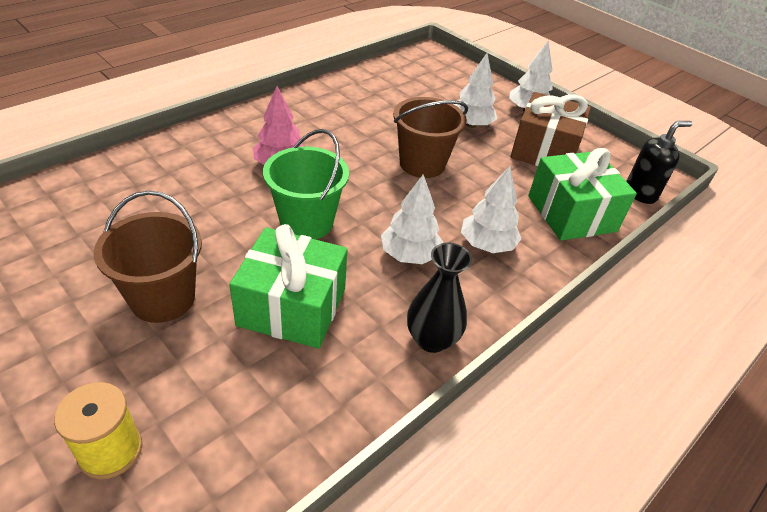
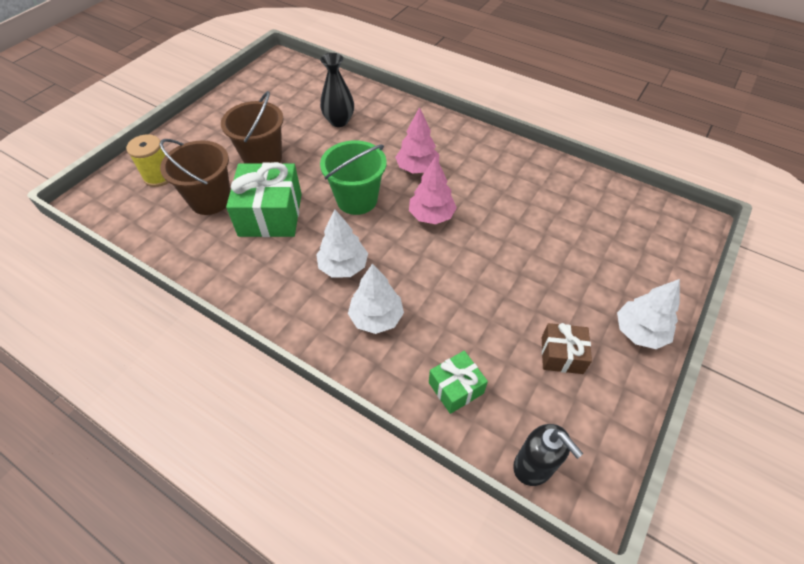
camera: 80 degrees right, 10 degrees up
brown bucket [393,97,468,178] -> brown bucket moved to [159,139,230,215]
black vase [407,243,472,353] -> black vase moved to [320,53,354,127]
white tree [454,53,497,128] -> none
brown gift [510,92,591,166] -> brown gift [542,323,592,374], size x0.55
green gift [528,148,637,241] -> green gift [429,351,488,414], size x0.55
none -> pink tree [409,156,457,224]

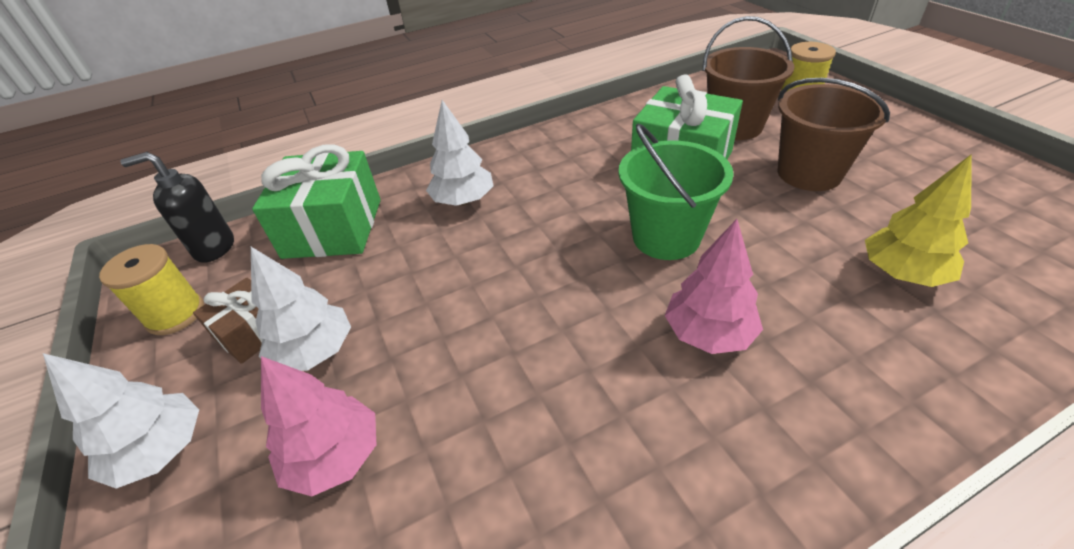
camera: 125 degrees right, 10 degrees down
white tree [316,209,368,278] -> white tree moved to [251,247,351,371]
black vase [320,53,354,127] -> yellow tree [865,154,972,287]
pink tree [409,156,457,224] -> pink tree moved to [261,356,376,496]
green gift [429,351,488,414] -> green gift [252,145,381,259], size x1.81
none -> yellow spool [99,244,204,335]

